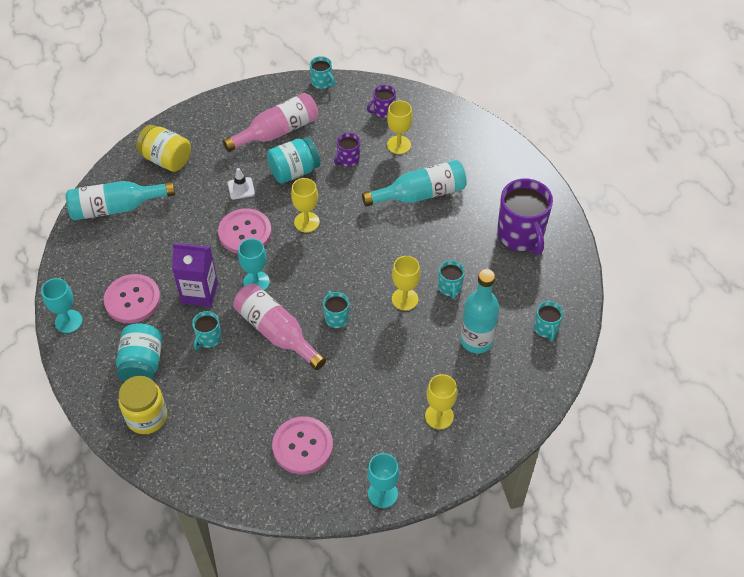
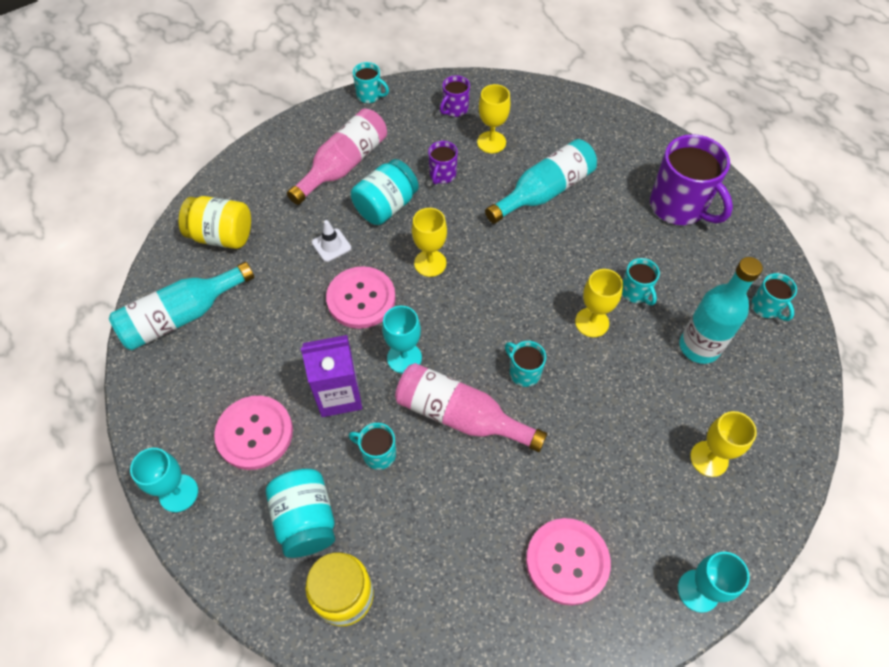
camera: 20 degrees left, 5 degrees up
turquoise mug [192,311,221,350] -> turquoise mug turned 105 degrees clockwise [349,423,396,470]

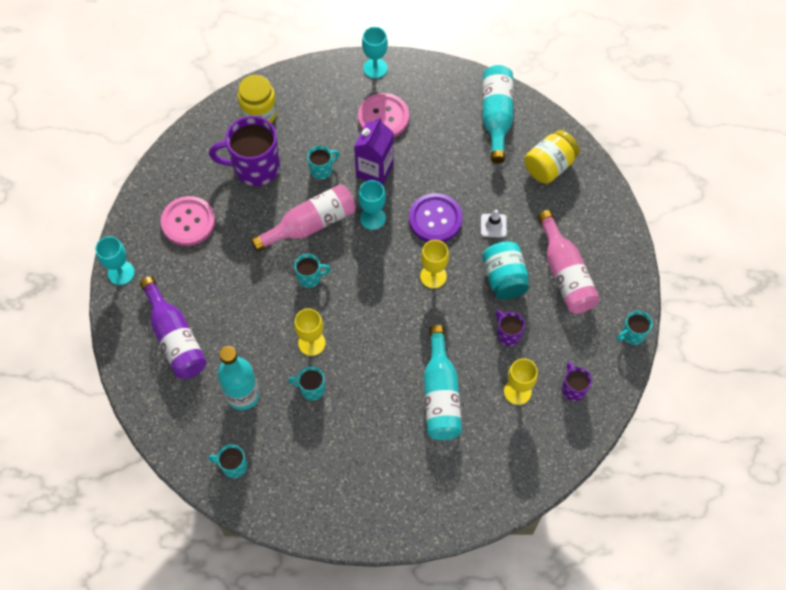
camera: 125 degrees right, 5 degrees up
turquoise jar [266,469,335,558] -> none
pink button [326,266,396,329] -> purple button [409,193,462,242]
purple mug [650,134,733,225] -> purple mug moved to [209,116,280,186]
yellow goblet [690,411,757,477] -> purple bottle [140,276,207,379]

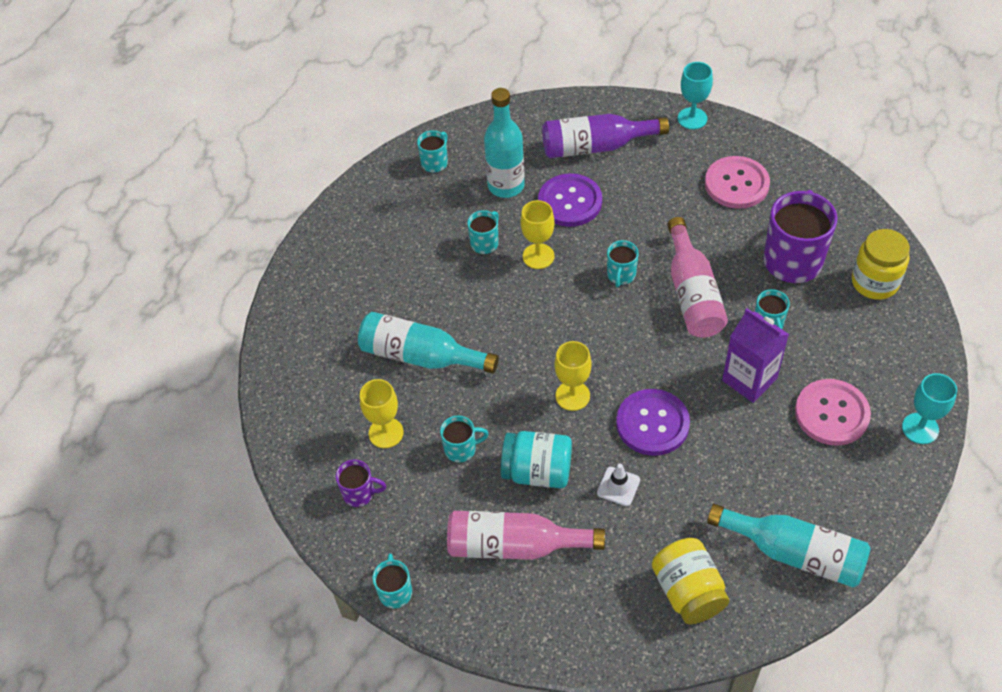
camera: 115 degrees right, 10 degrees down
turquoise goblet [358,180,386,230] -> none
purple mug [496,311,525,346] -> turquoise mug [440,415,489,462]
none -> purple button [538,173,602,227]

